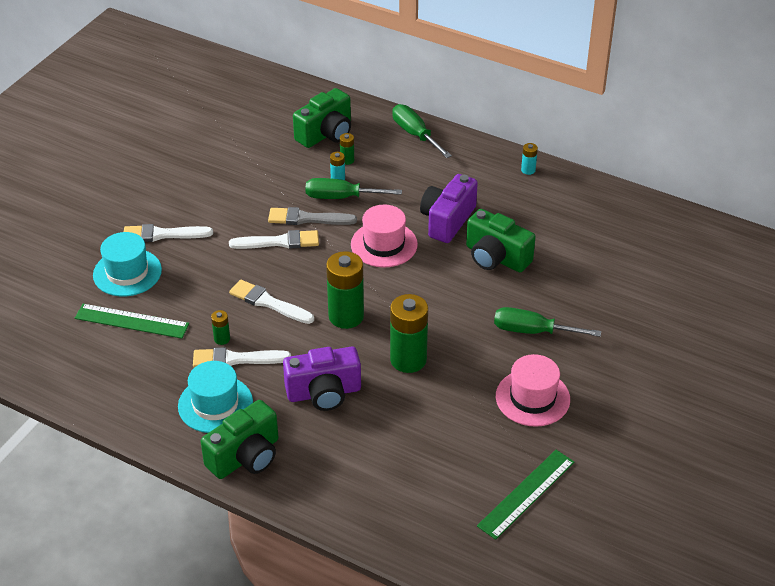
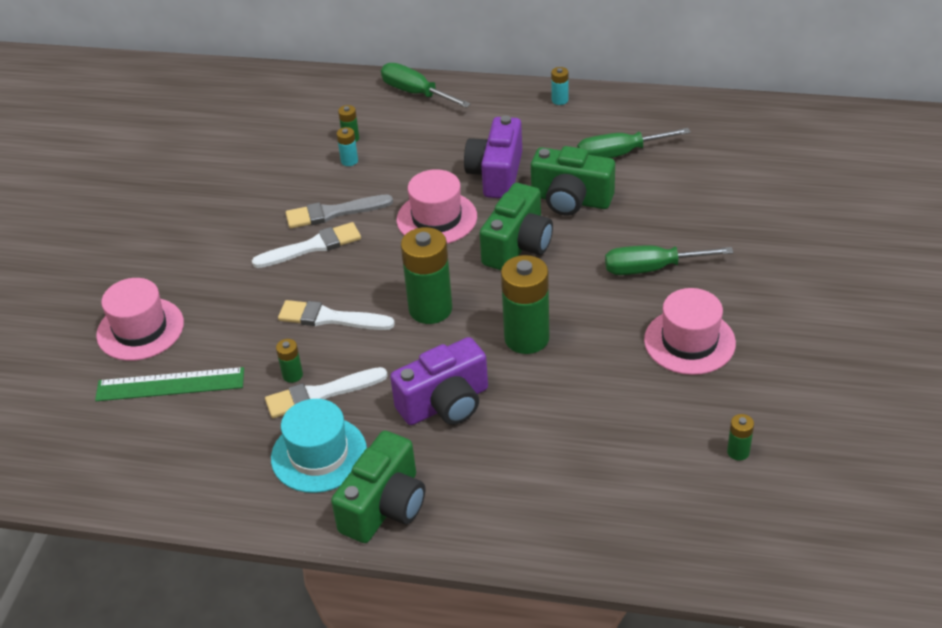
camera: 15 degrees left, 0 degrees up
turquoise hat [93,232,162,297] -> pink hat [96,278,184,361]
white brush [124,224,213,242] -> none
green camera [293,88,351,148] -> green camera moved to [480,183,553,270]
green screwdriver [305,178,402,199] -> green screwdriver moved to [577,128,691,158]
green ruler [477,450,574,540] -> green battery [727,414,754,461]

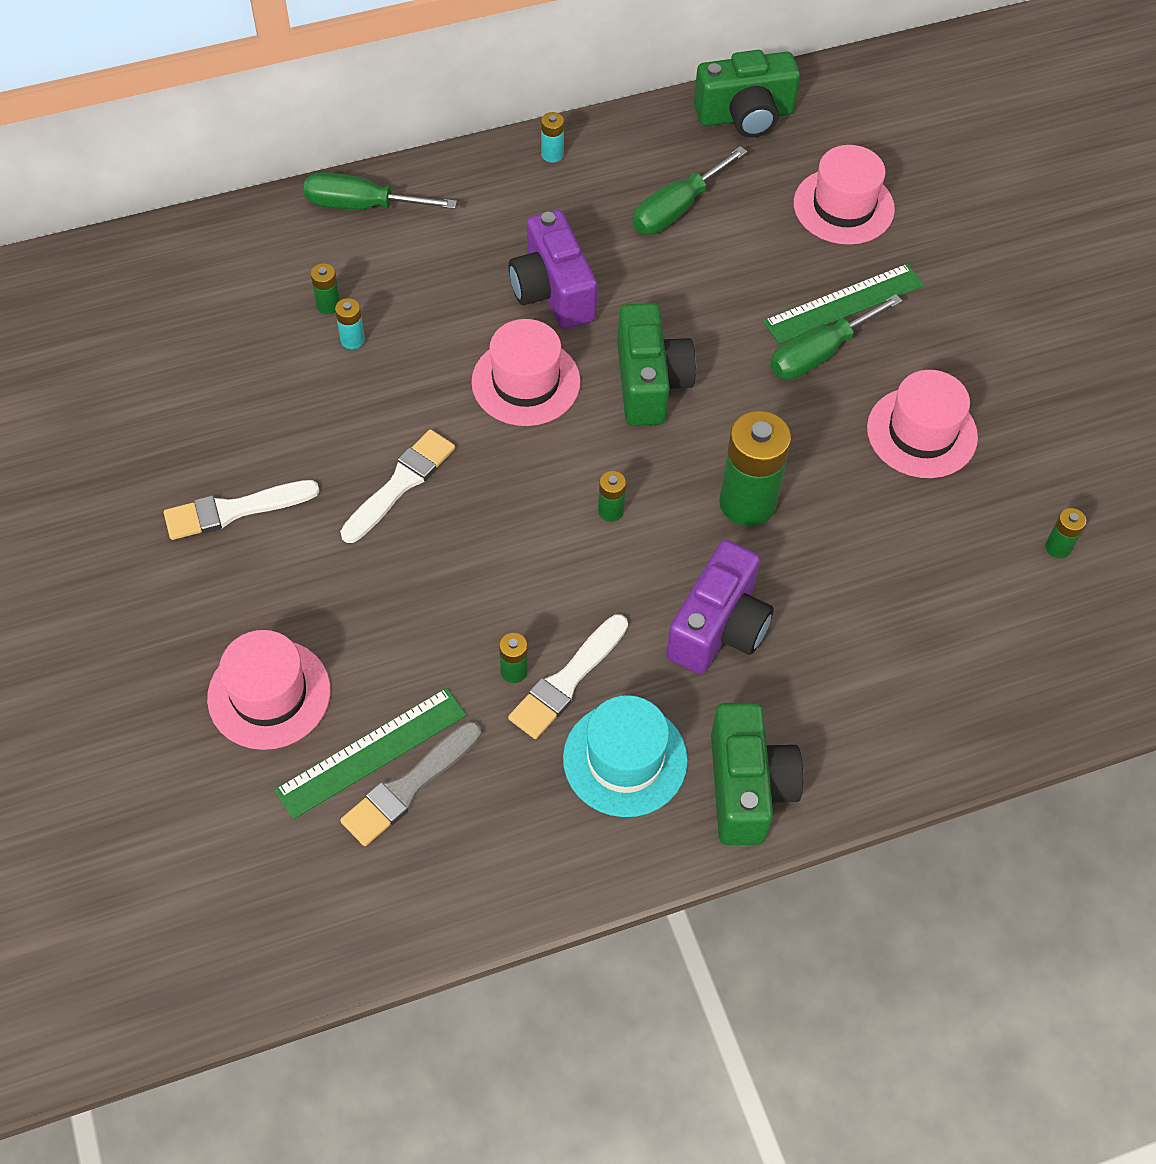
camera: 35 degrees left, 15 degrees up
white brush [278,300,395,330] -> white brush moved to [164,480,319,540]
grey brush [286,195,393,228] -> grey brush moved to [340,721,481,846]
green battery [401,227,452,324] -> green battery [598,471,626,522], size x0.45
green camera [531,146,615,216] -> green camera moved to [694,50,800,137]
none -> green ruler [763,264,924,344]
none -> pink hat [794,145,895,245]

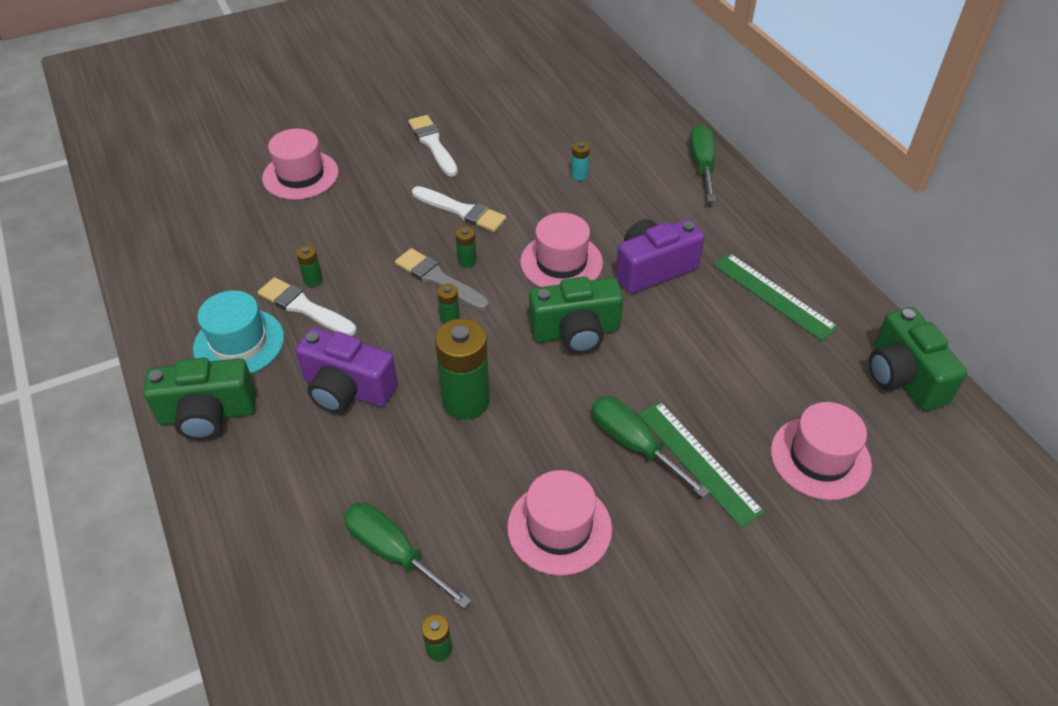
camera: 85 degrees right, 10 degrees down
green ruler [274,688,467,819] -> green ruler moved to [714,253,838,341]
green battery [311,263,340,314] -> green battery moved to [456,226,477,268]
grey brush [340,721,481,846] -> grey brush moved to [395,248,489,311]
turquoise battery [541,112,564,163] -> none
green screwdriver [633,146,747,235] -> green screwdriver moved to [344,502,472,609]

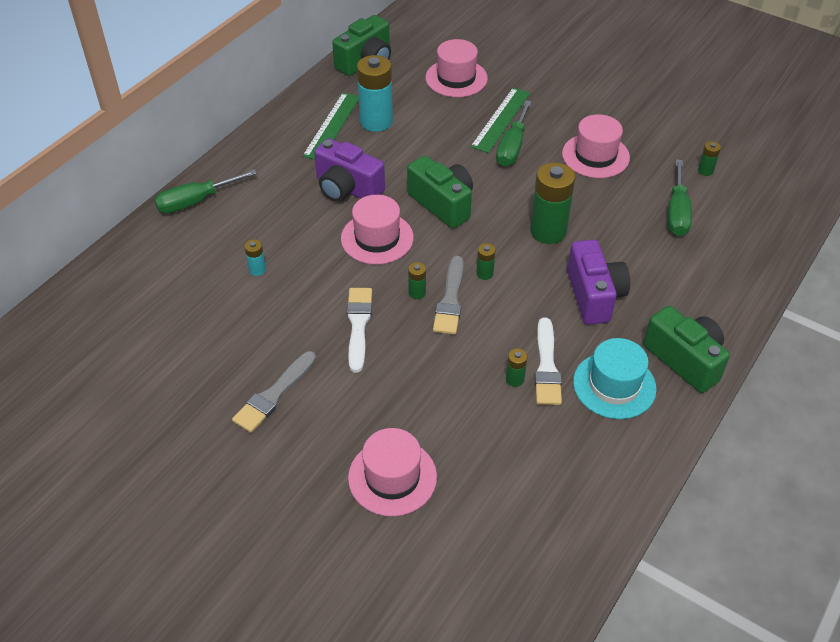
camera: 120 degrees left, 0 degrees up
white brush [408,115,458,176] -> grey brush [232,351,316,433]
none -> turquoise battery [357,55,393,132]

